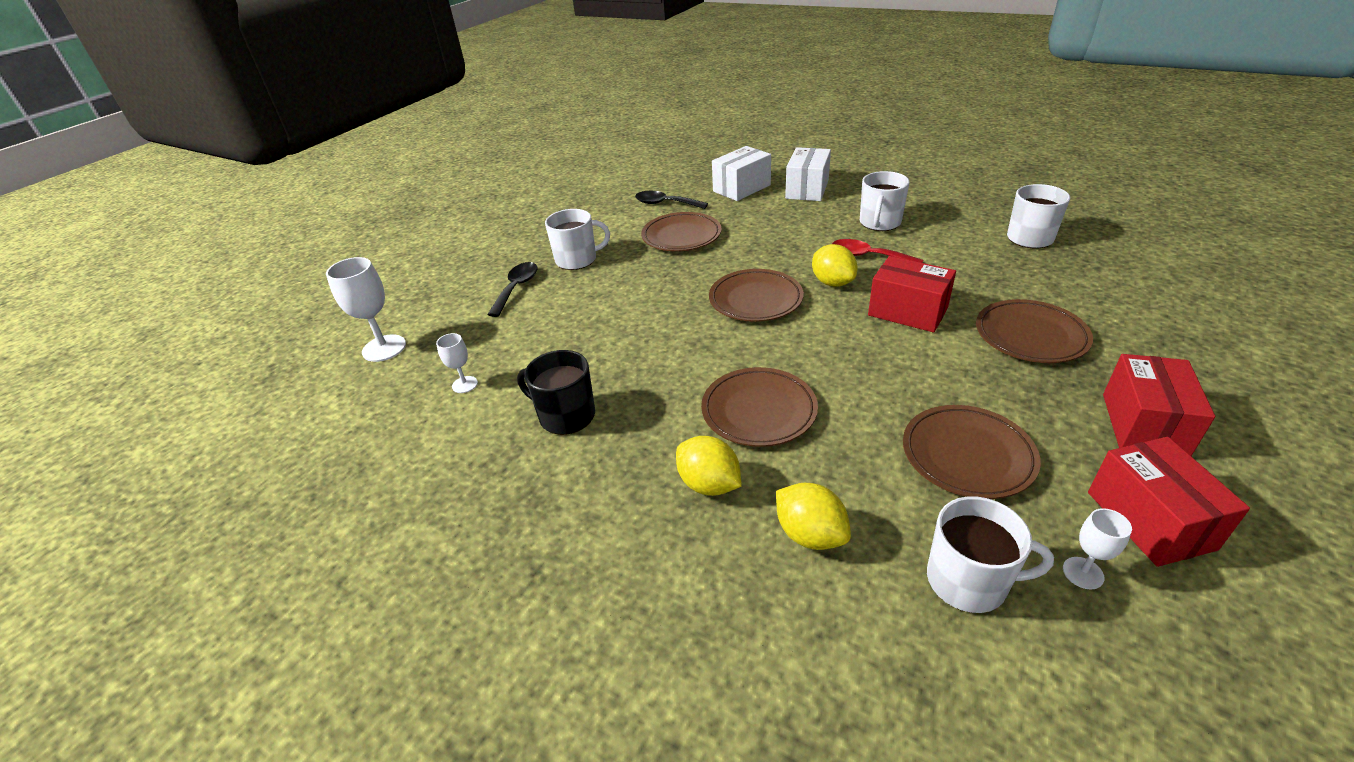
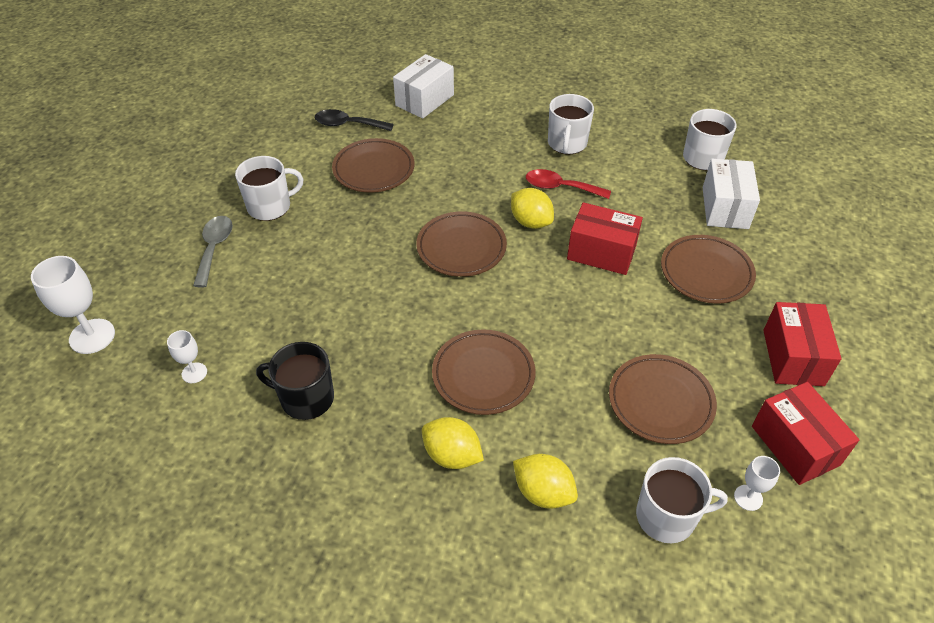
camera: 15 degrees left, 10 degrees up
black spoon [487,262,538,317] -> grey spoon [193,216,233,288]
white box [785,147,831,201] -> white box moved to [703,159,760,229]

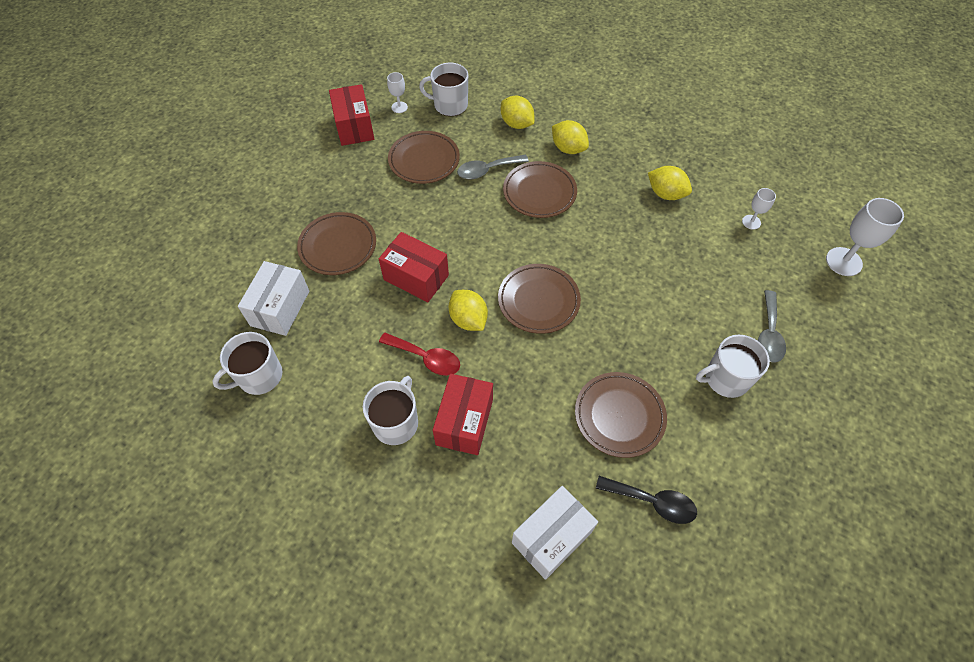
camera: 170 degrees left, 10 degrees up
black mug [256,342,334,420] -> yellow lemon [648,166,692,200]
red box [763,302,842,386] -> red box moved to [433,374,493,455]
none -> grey spoon [457,154,529,179]

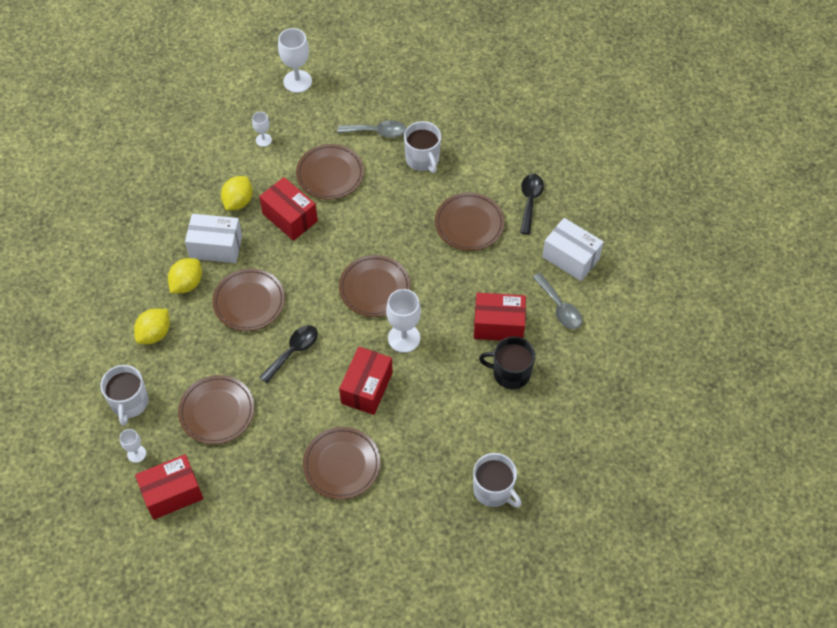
camera: 100 degrees left, 0 degrees up
white box [238,261,309,336] -> white box moved to [185,214,242,263]
white mug [363,376,418,445] -> black mug [479,336,535,389]
red spoon [379,333,460,376] -> none
yellow lemon [448,290,488,331] -> white goblet [386,289,421,353]
grey spoon [457,154,529,179] -> grey spoon moved to [532,273,582,329]
none -> red box [259,177,318,241]
none -> black spoon [259,325,318,383]
none -> brown plate [296,144,364,200]

